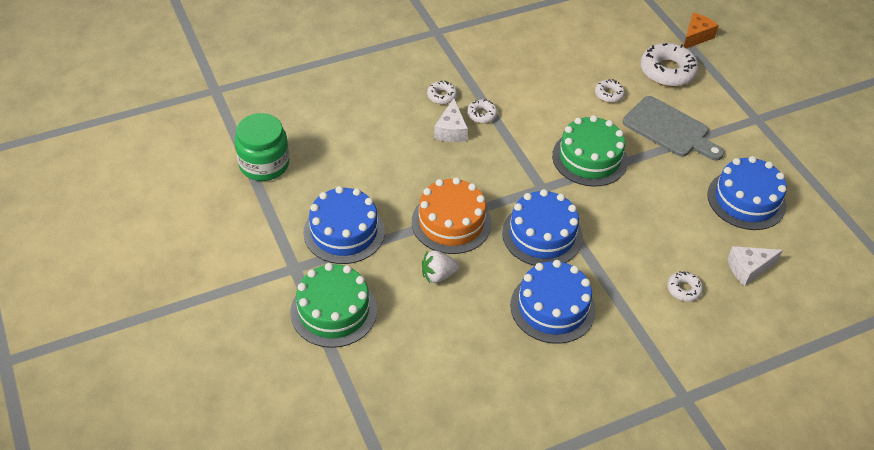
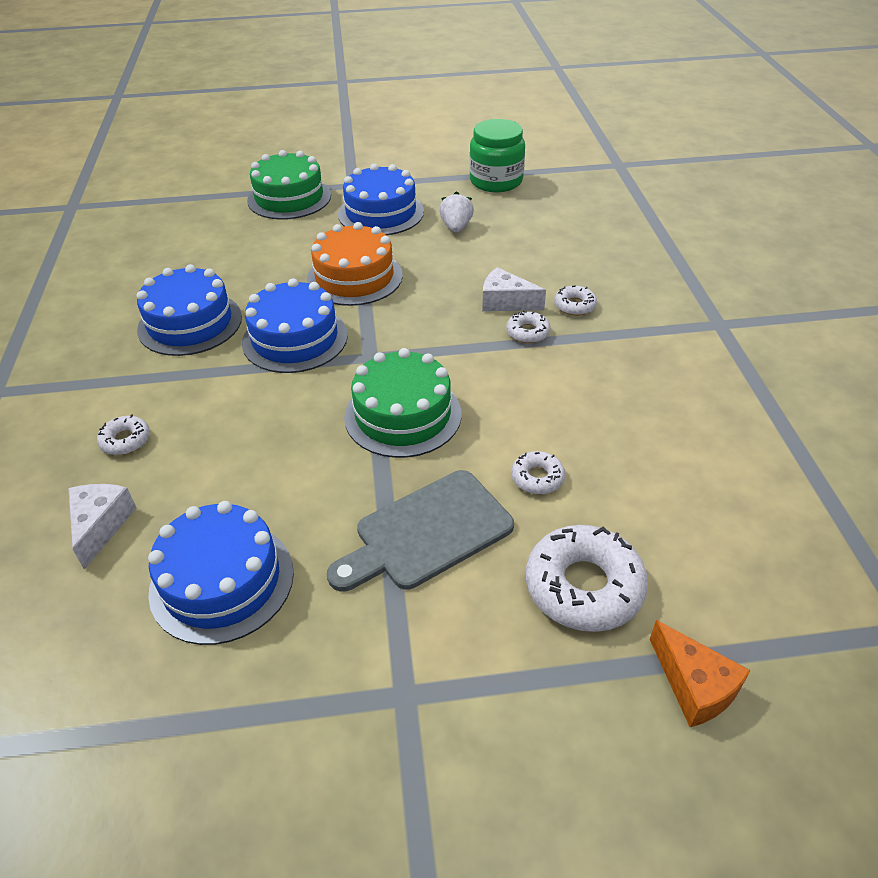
camera: 110 degrees right, 5 degrees down
white strawberry [422,251,459,283] -> white strawberry moved to [439,191,474,232]

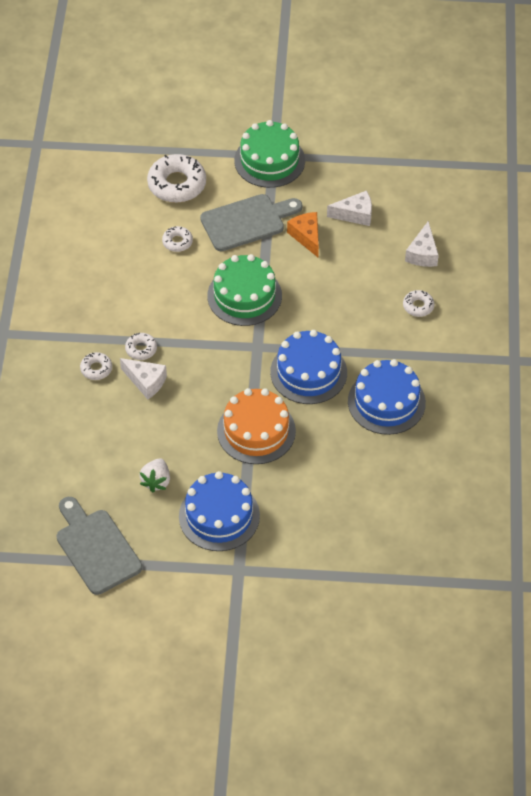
camera: 170 degrees left, 10 degrees up
blue cake [148,501,294,645] -> white cheese [327,190,372,226]
green cake [247,150,331,220] -> green cake moved to [234,120,305,188]
green jar [469,119,525,192] -> grey cutting board [57,497,142,595]
orange cheese [650,620,751,727] -> orange cheese moved to [287,212,319,257]

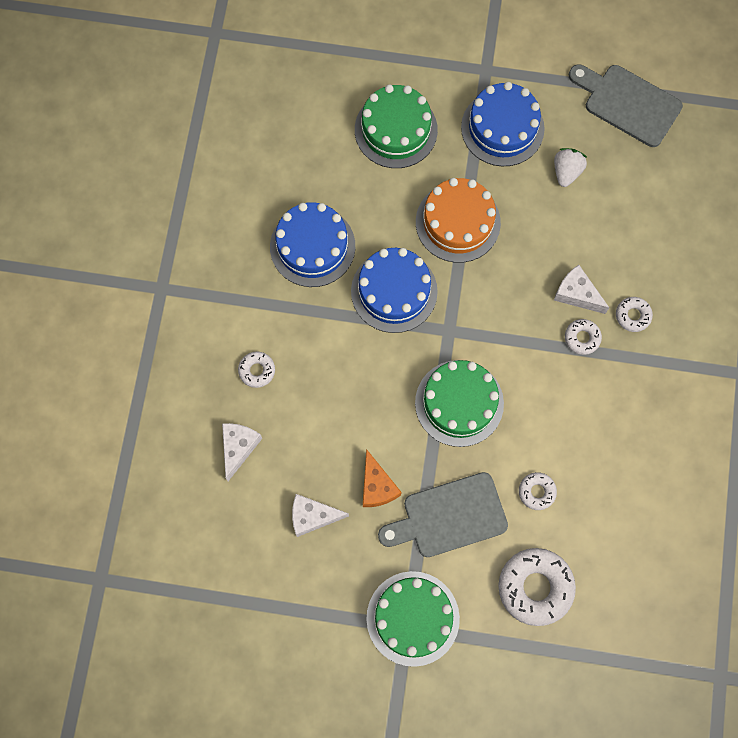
camera: 175 degrees left, 20 degrees up
grey cutting board [57,497,142,595] -> grey cutting board turned 150 degrees clockwise [569,64,683,147]
none -> green cake [355,84,438,168]

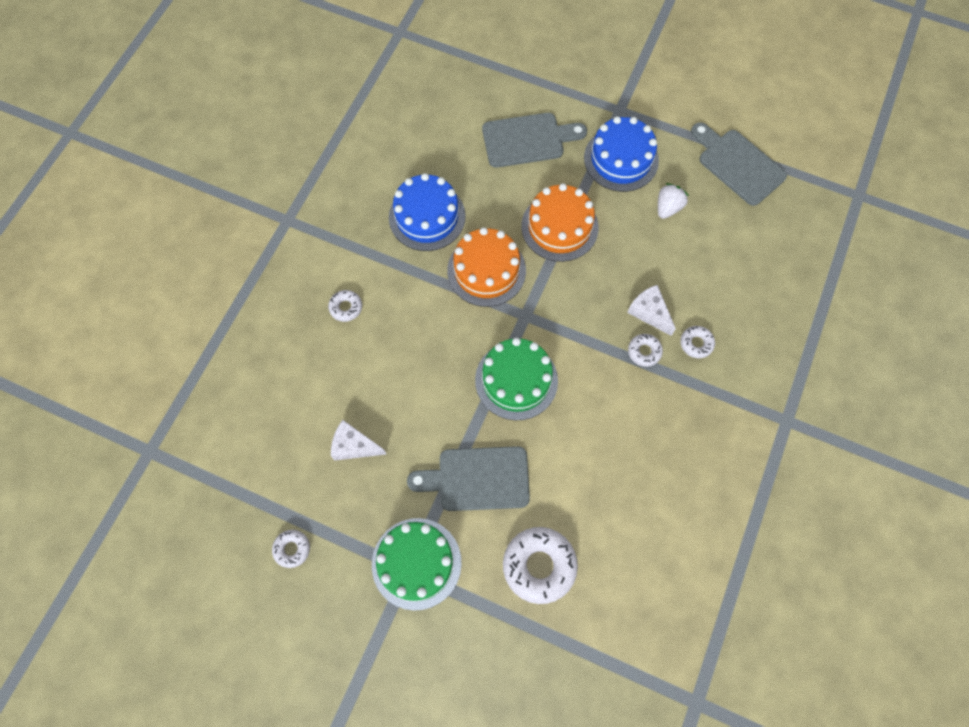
camera: 15 degrees right, 5 degrees down
white cheese [222,423,262,481] -> none
blue cake [351,248,438,333] -> orange cake [447,227,526,307]
green cake [355,84,438,168] -> grey cutting board [482,113,587,168]
orange cheese [363,449,401,507] -> none
white donut [519,472,557,510] -> white donut moved to [272,530,310,568]

